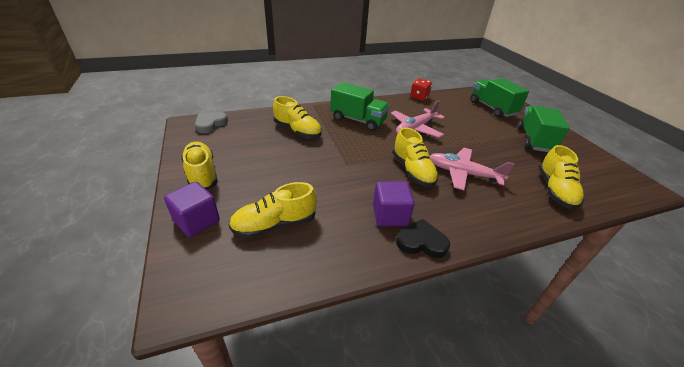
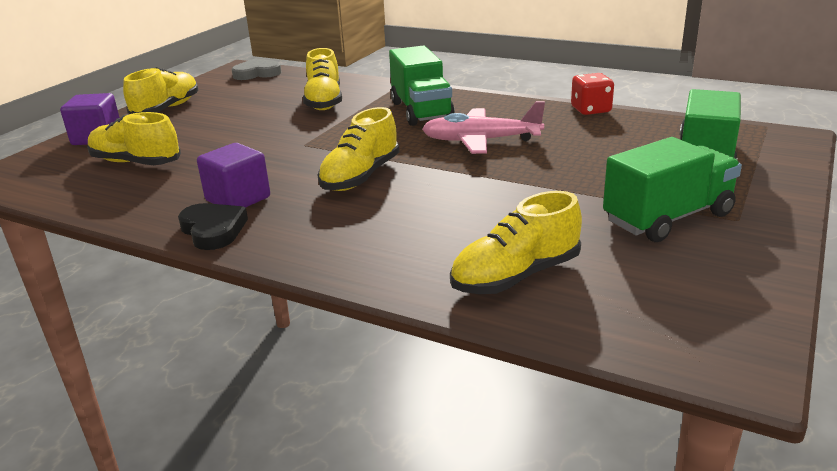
camera: 50 degrees right, 10 degrees down
pink plane [430,148,514,190] -> none

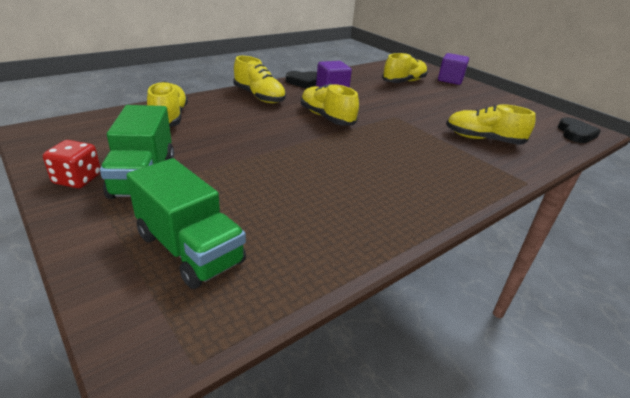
camera: 110 degrees right, 5 degrees up
yellow shoe [123,67,198,114] -> yellow shoe moved to [233,56,286,103]
grey heart [231,58,282,80] -> black heart [558,117,601,143]
green truck [389,45,455,126] -> none
pink plane [422,101,545,154] -> none
red dice [571,73,614,115] -> red dice moved to [43,140,100,188]

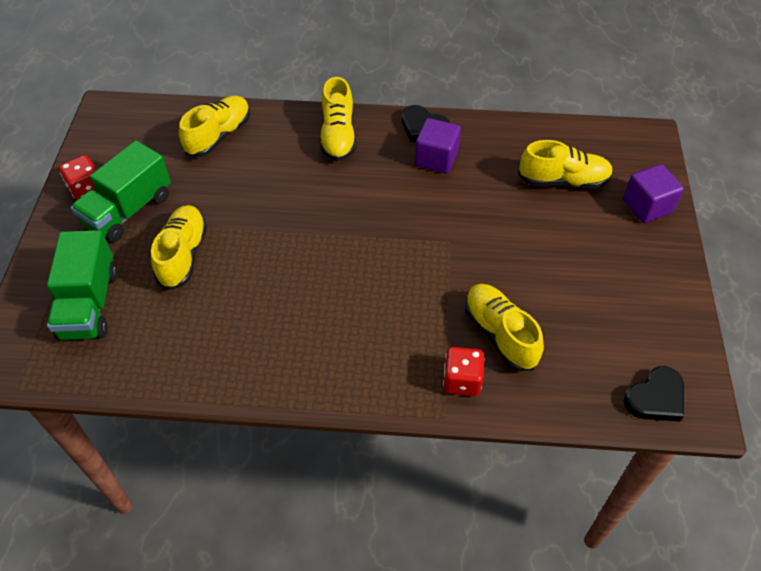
camera: 45 degrees right, 20 degrees up
yellow shoe [301,84,359,125] -> yellow shoe moved to [151,205,207,290]
none -> red dice [443,347,485,396]

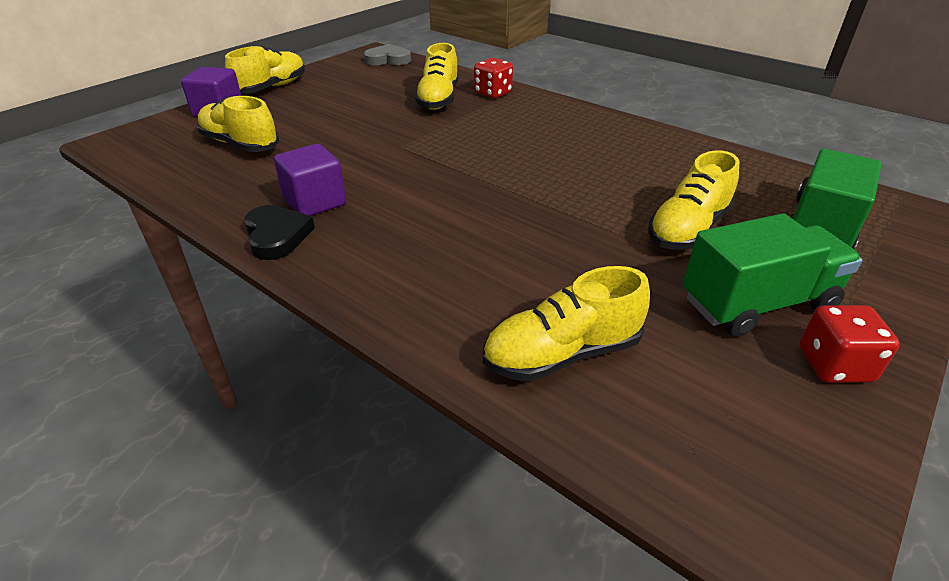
camera: 145 degrees left, 15 degrees down
yellow shoe [320,77,356,161] -> yellow shoe moved to [225,46,305,94]
black heart [624,366,684,422] -> grey heart [364,44,411,65]

